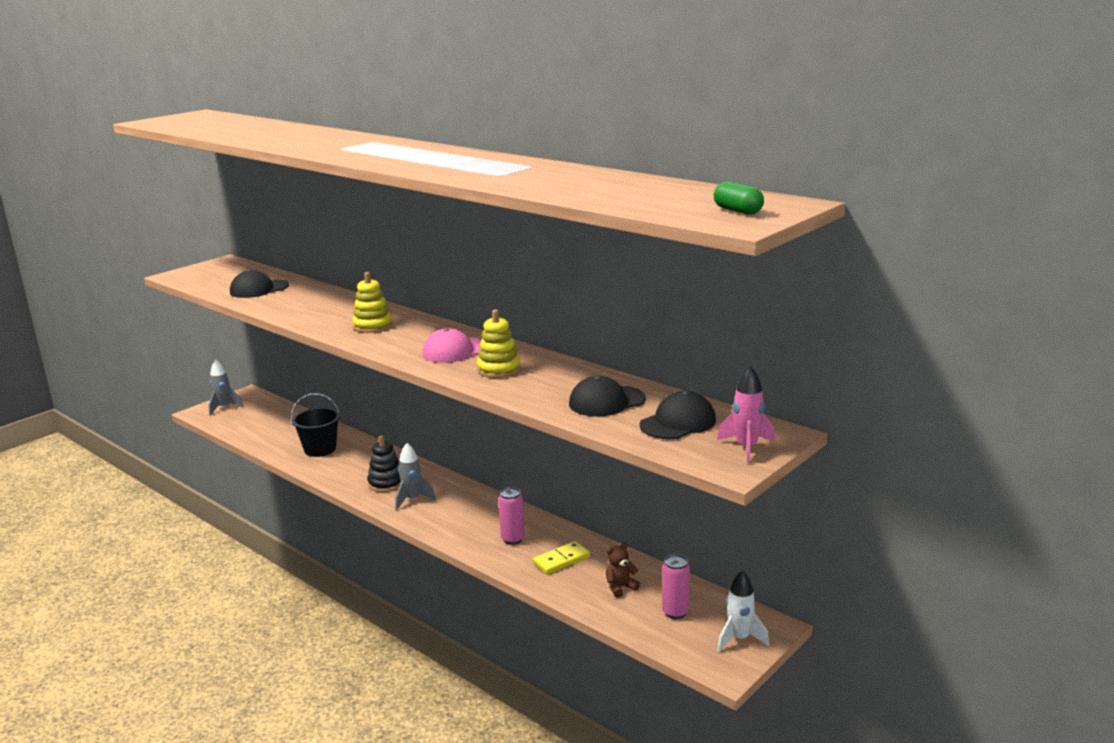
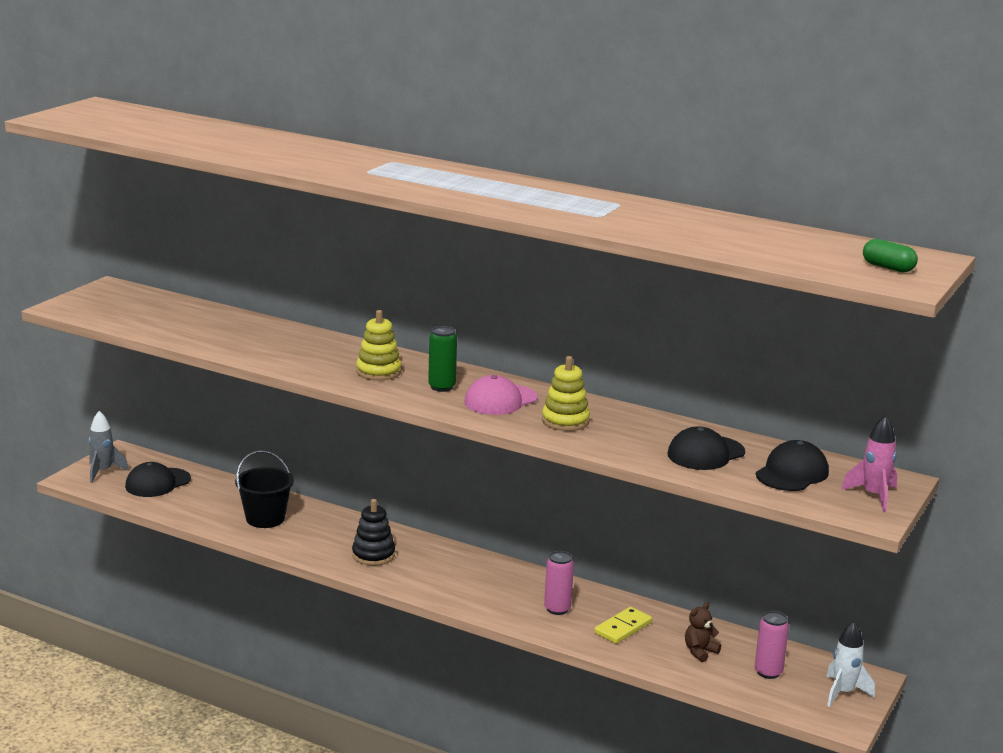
camera: 15 degrees left, 0 degrees up
black cap [230,270,289,298] -> black cap moved to [125,462,191,497]
grey rocket [395,443,436,510] -> none
none -> green can [428,326,457,392]

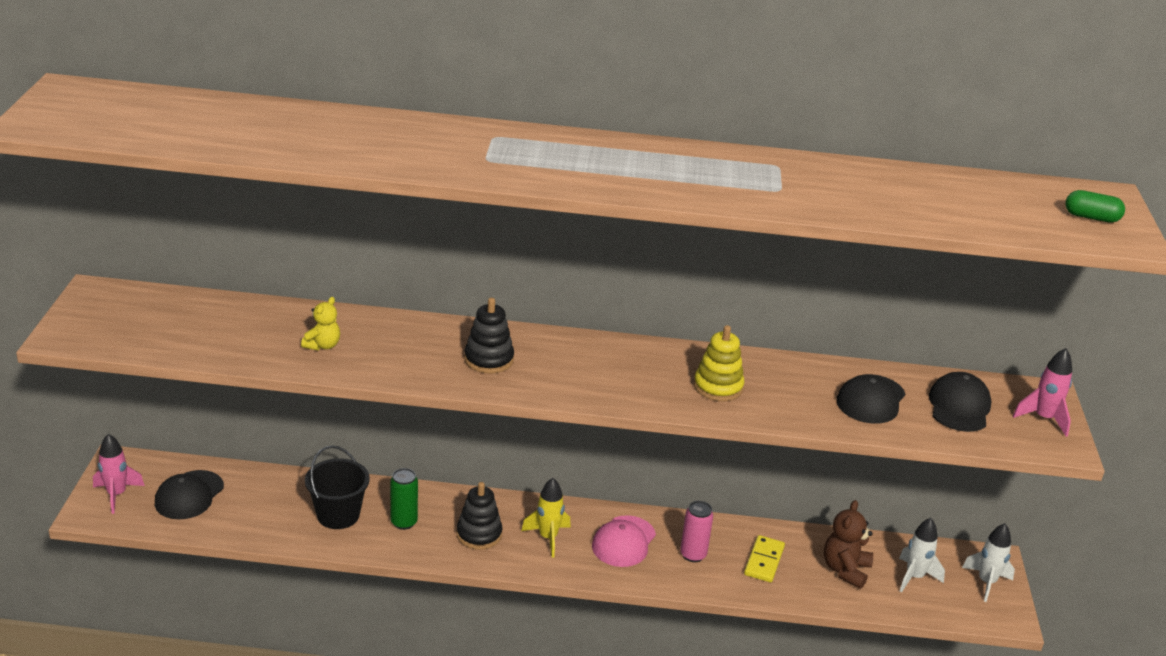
camera: 25 degrees left, 10 degrees up
grey rocket [89,411,129,483] -> pink rocket [93,434,145,514]
yellow stacking toy [356,310,402,380] -> black stacking toy [464,298,514,374]
green can [428,326,457,392] -> green can moved to [390,468,418,530]
pink cap [464,375,538,415] -> pink cap moved to [592,515,656,567]
brown teddy bear [685,602,721,662] -> brown teddy bear [824,500,873,589], size x1.53
pink can [755,611,789,679] -> white rocket [899,518,945,592]
none -> yellow teddy bear [301,297,340,351]
none -> yellow rocket [521,478,571,558]

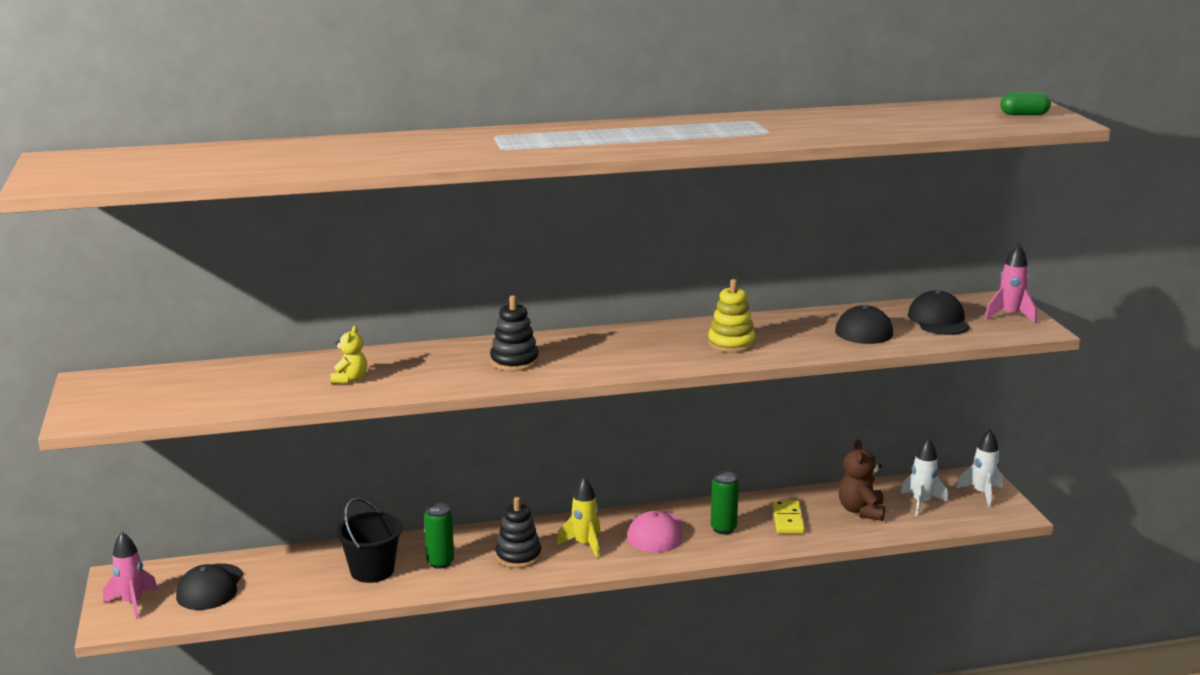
camera: 15 degrees left, 10 degrees down
pink can [680,501,713,562] -> green can [711,471,739,534]

